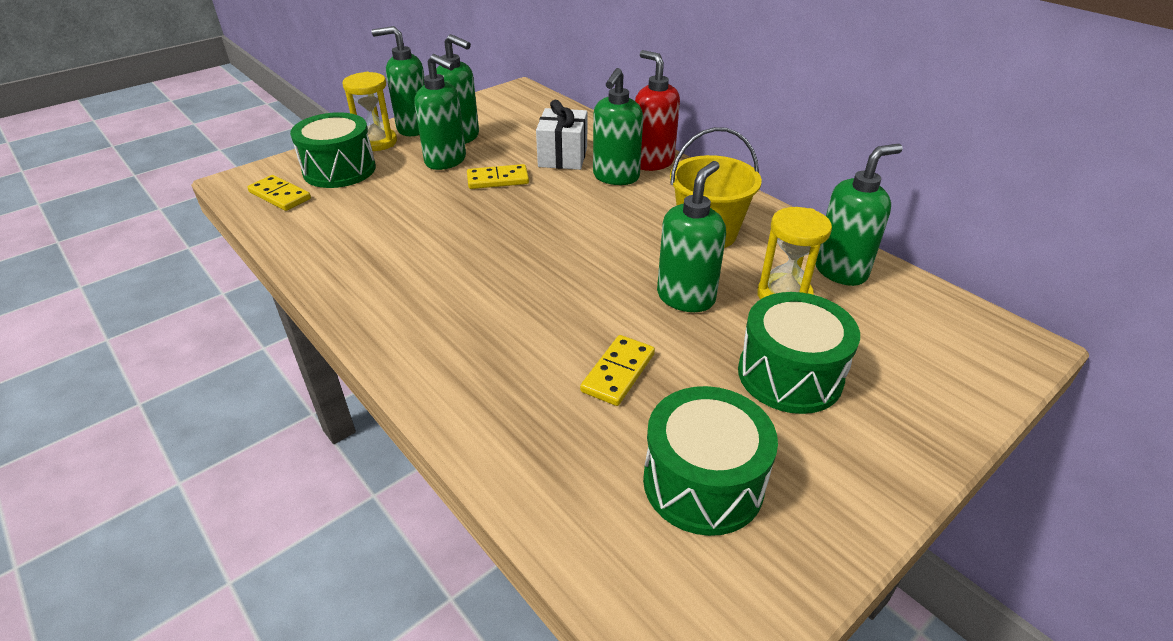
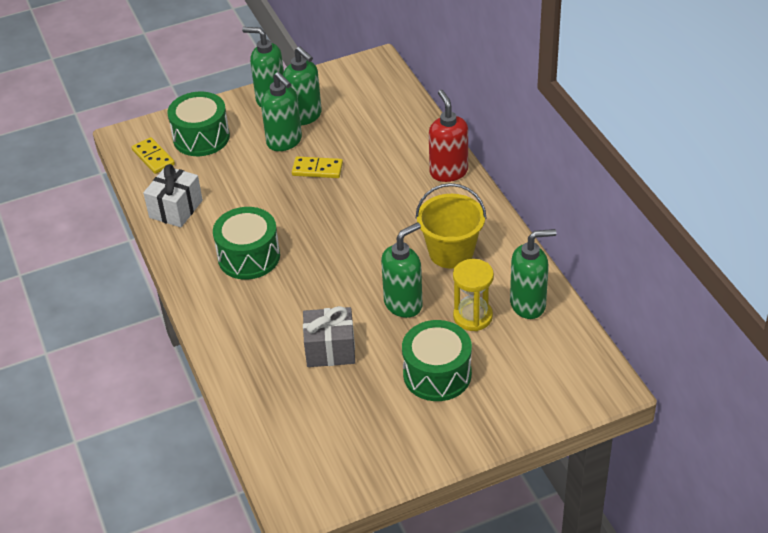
camera: 20 degrees right, 5 degrees up
yellow hourglass [342,72,397,151] -> none
white gift [536,100,587,170] -> white gift moved to [143,164,203,227]
yellow domino [580,335,655,406] -> grey gift [303,306,355,367]
green soap dispenser [593,68,643,185] -> none
green drum [643,386,778,536] -> green drum moved to [213,207,280,279]

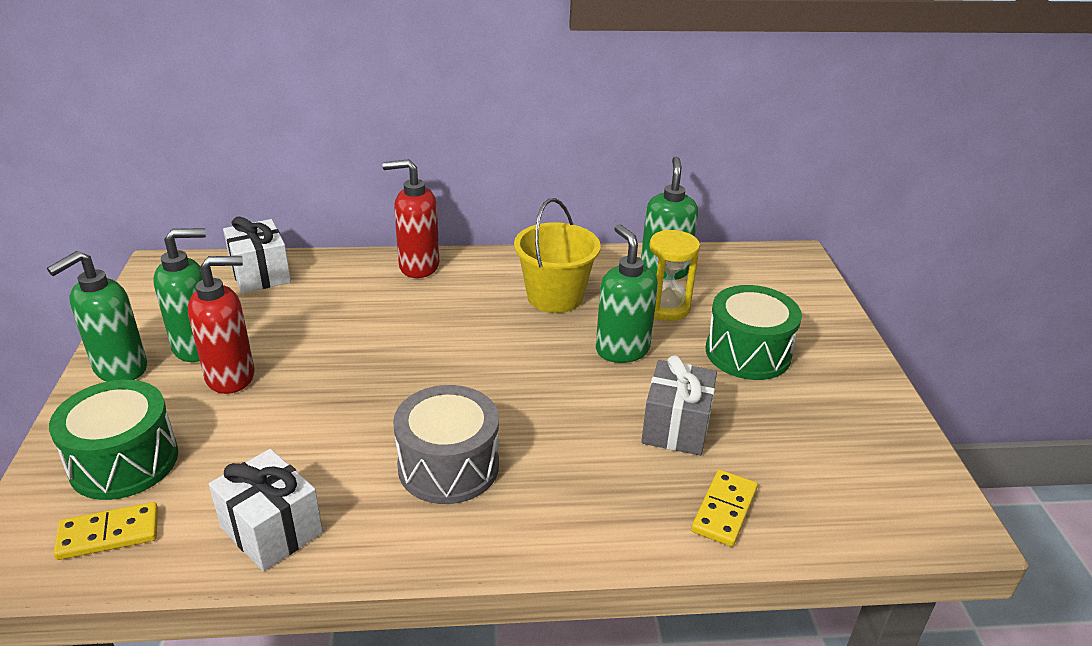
camera: 75 degrees left, 10 degrees down
green drum [213,207,280,279] -> grey drum [393,385,499,504]
green soap dispenser [261,72,302,151] -> red soap dispenser [188,256,254,394]
yellow domino [292,156,343,178] -> yellow domino moved to [691,469,758,547]
none -> white gift [223,216,291,293]

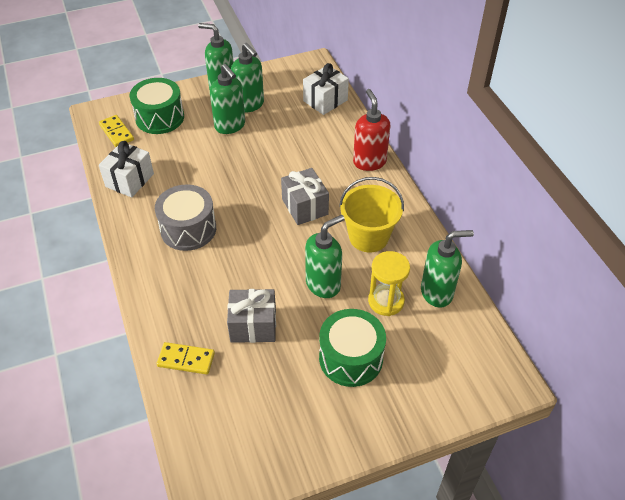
camera: 75 degrees right, 15 degrees up
red soap dispenser [188,256,254,394] -> green soap dispenser [210,64,245,134]
none -> grey gift [281,168,329,225]

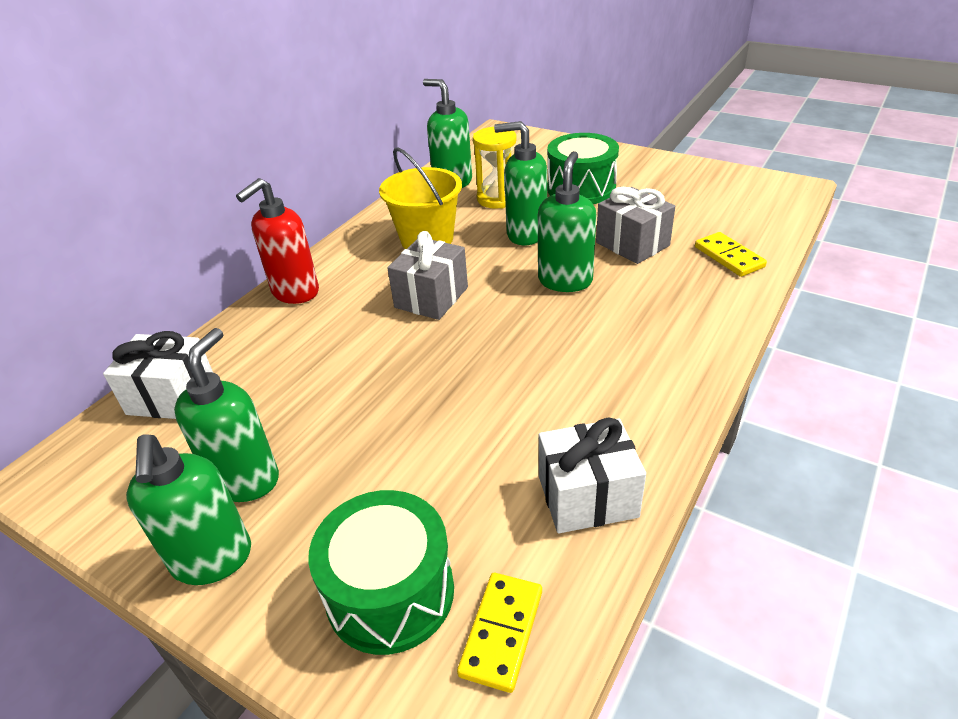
camera: 125 degrees left, 10 degrees down
grey drum [155,184,216,251] -> none
green soap dispenser [210,64,245,134] -> green soap dispenser moved to [538,151,597,292]

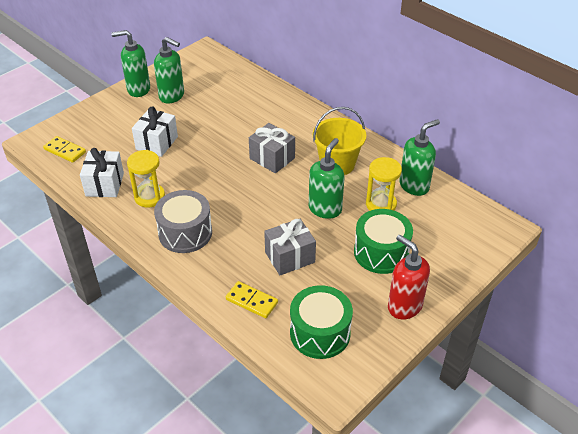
camera: 100 degrees right, 5 degrees up
white gift [103,331,213,419] -> white gift moved to [132,107,178,157]
red soap dispenser [236,178,319,304] -> red soap dispenser moved to [388,235,430,320]
green drum [308,490,454,655] -> green drum moved to [290,285,353,359]
green soap dispenser [538,151,597,292] -> none
yellow domino [695,232,767,277] -> yellow domino turned 45 degrees clockwise [226,281,278,318]
none -> yellow hourglass [127,150,165,208]
none -> grey drum [154,190,212,253]

